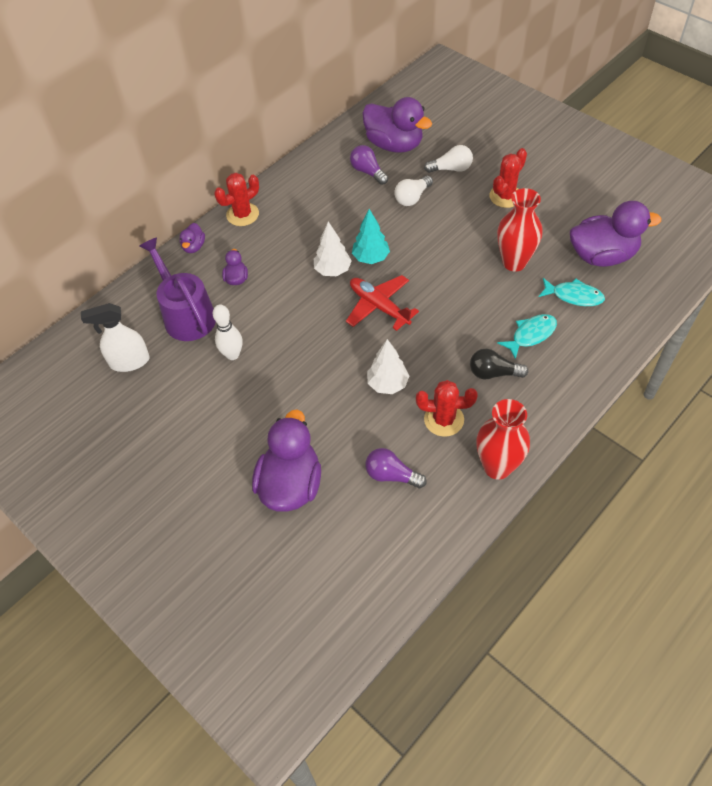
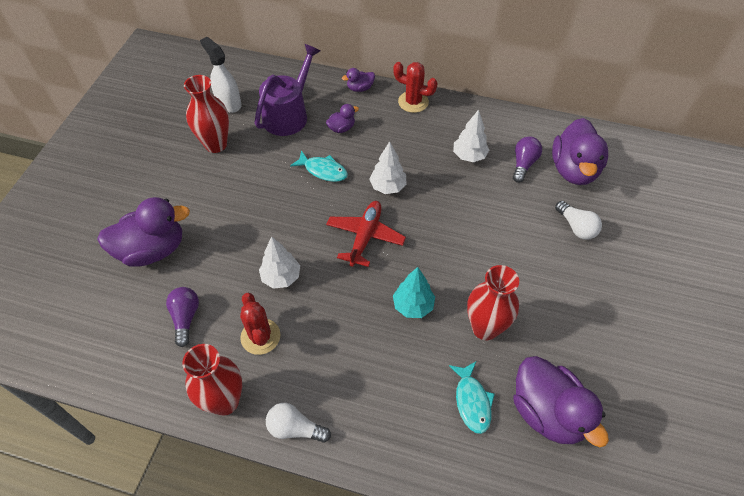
camera: 60 degrees right, 0 degrees up
white bowling pin [213,304,243,360] -> none
turquoise tree [352,209,390,264] -> turquoise tree moved to [393,267,435,318]
white light bulb [394,175,433,206] -> white light bulb moved to [266,403,331,443]
black light bulb [470,349,528,379] -> none
red cactus [489,148,527,208] -> none
turquoise fish [497,314,557,359] -> turquoise fish moved to [290,150,348,182]
none -> red vase [184,75,229,153]
none -> white tree [453,109,489,162]

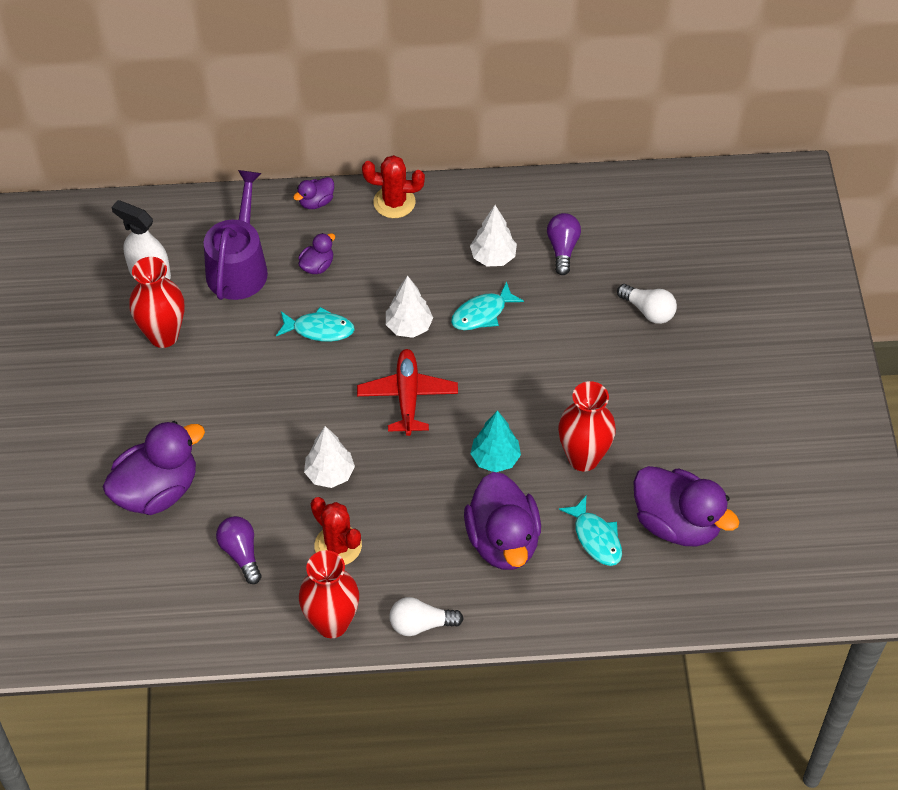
camera: 20 degrees left, 0 degrees up
purple duck [552,118,608,185] -> purple duck moved to [464,472,541,570]
none -> turquoise fish [451,281,524,330]

